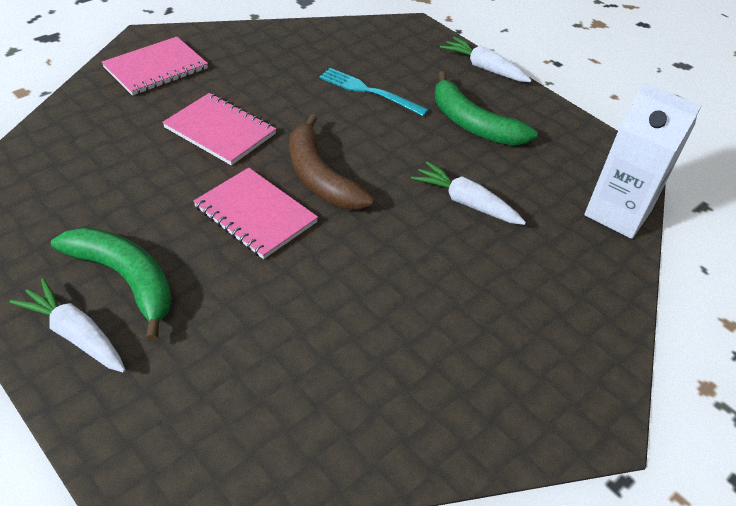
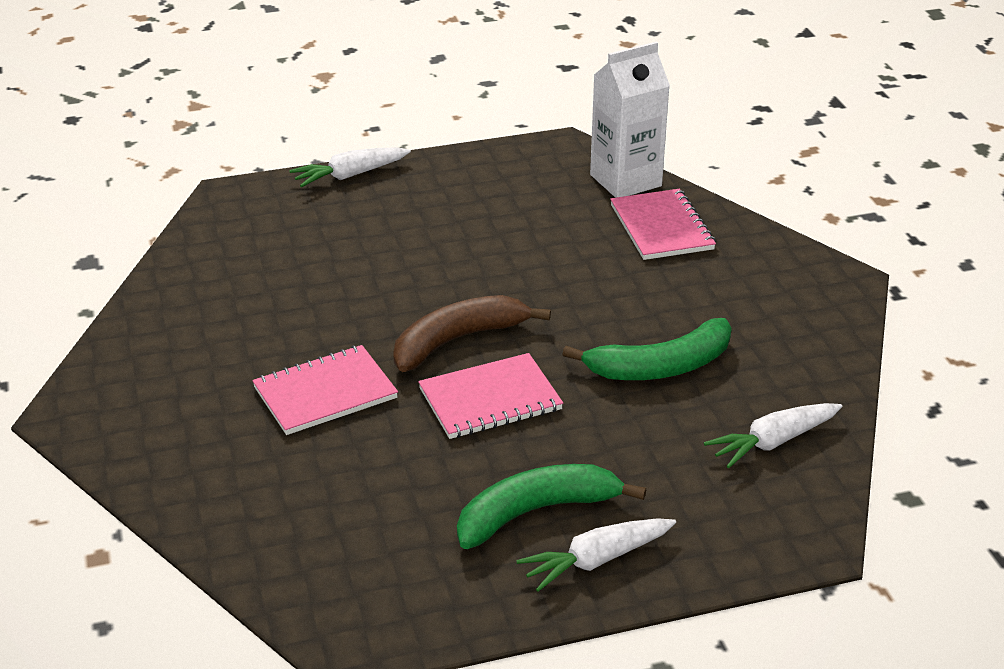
camera: 60 degrees left, 10 degrees down
pink notebook [102,37,208,96] -> pink notebook moved to [610,189,716,260]
brown banana [289,114,374,210] -> brown banana turned 150 degrees clockwise [393,295,551,372]
turquoise fork [319,68,428,116] -> none
white carrot [411,162,526,225] -> white carrot moved to [704,403,842,468]
green banana [435,71,538,145] -> green banana moved to [562,318,732,380]

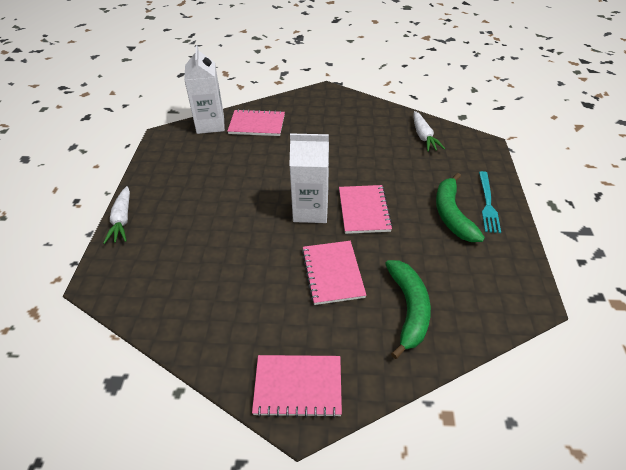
camera: 70 degrees left, 10 degrees up
brown banana [393,295,551,372] -> white carton [289,133,329,223]
white carrot [516,518,676,592] -> turquoise fork [479,171,501,233]
green banana [562,318,732,380] -> green banana moved to [385,260,431,359]
none -> pink notebook [252,355,342,418]

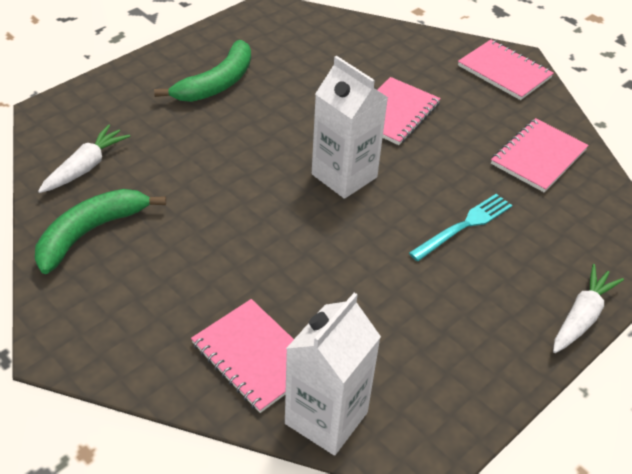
camera: 140 degrees left, 0 degrees up
pink notebook [339,185,393,234] -> pink notebook moved to [491,118,589,193]
green banana [385,260,431,359] -> green banana moved to [35,189,166,274]
turquoise fork [479,171,501,233] -> turquoise fork moved to [409,193,512,261]

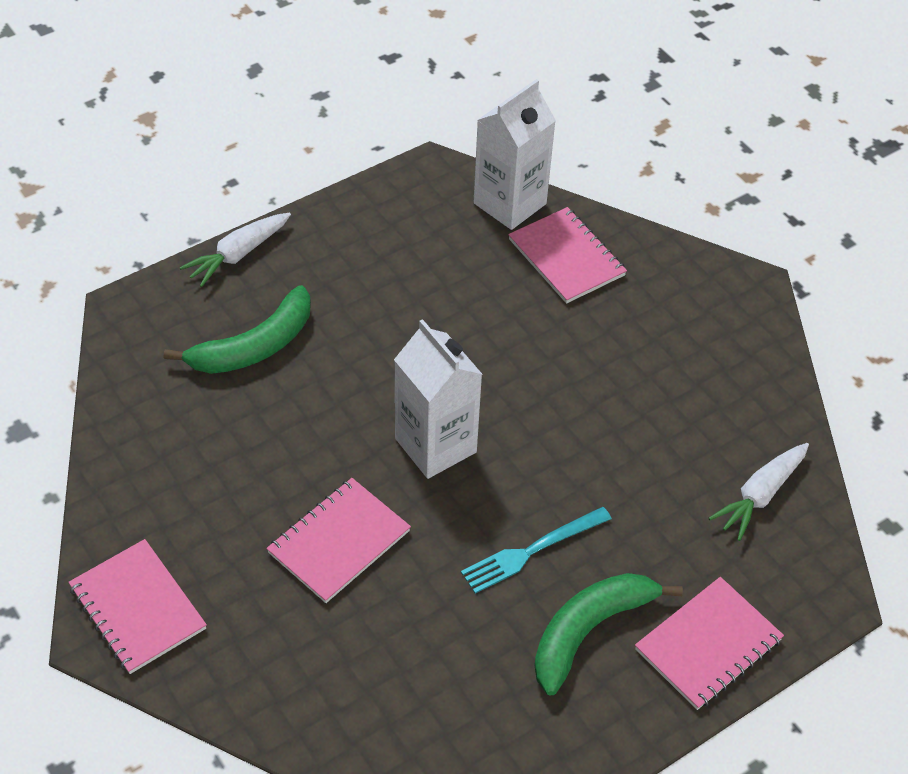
camera: 170 degrees left, 5 degrees up
green banana [35,189,166,274] -> green banana moved to [164,285,311,374]
turquoise fork [409,193,512,261] -> turquoise fork moved to [461,507,612,594]
pink notebook [491,118,589,193] -> pink notebook moved to [635,577,784,710]

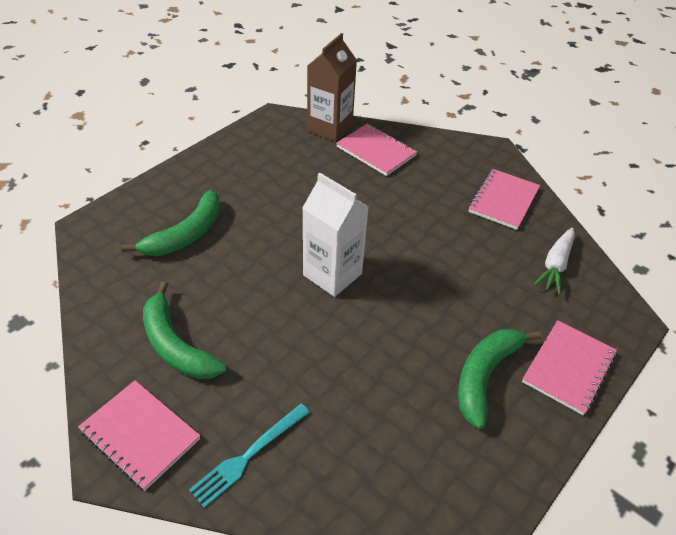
camera: 15 degrees left, 5 degrees down
white carrot [180,213,291,287] -> none
pink notebook [266,478,411,603] -> pink notebook moved to [468,169,540,230]
turquoise fork [461,507,612,594] -> turquoise fork moved to [189,404,310,508]
white carton [474,79,556,230] -> brown carton [307,33,357,142]
none -> green banana [143,281,227,379]

